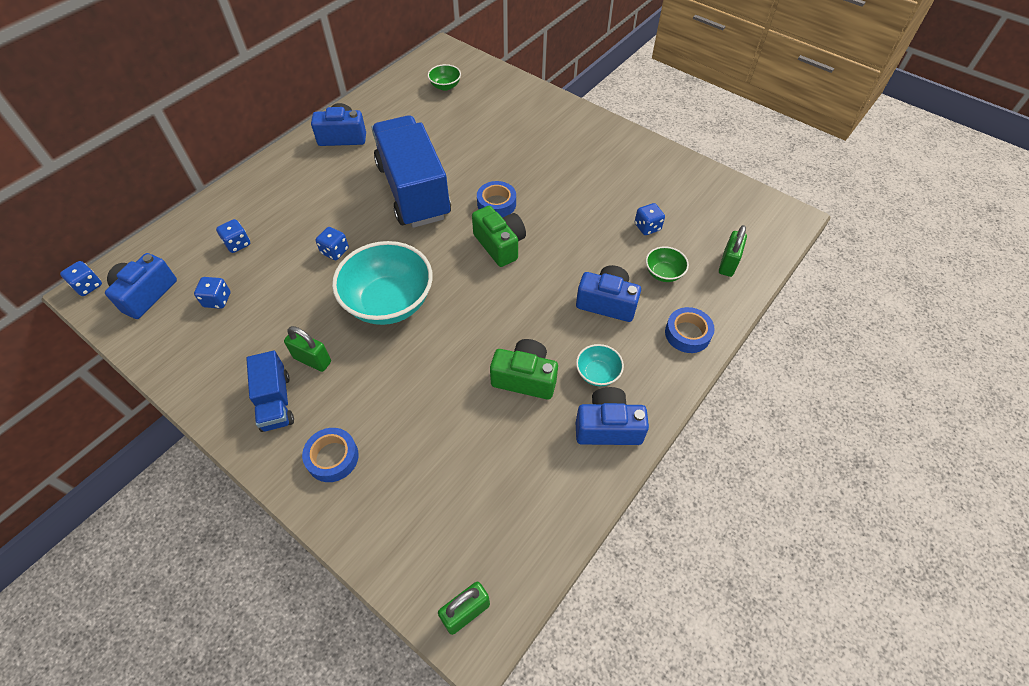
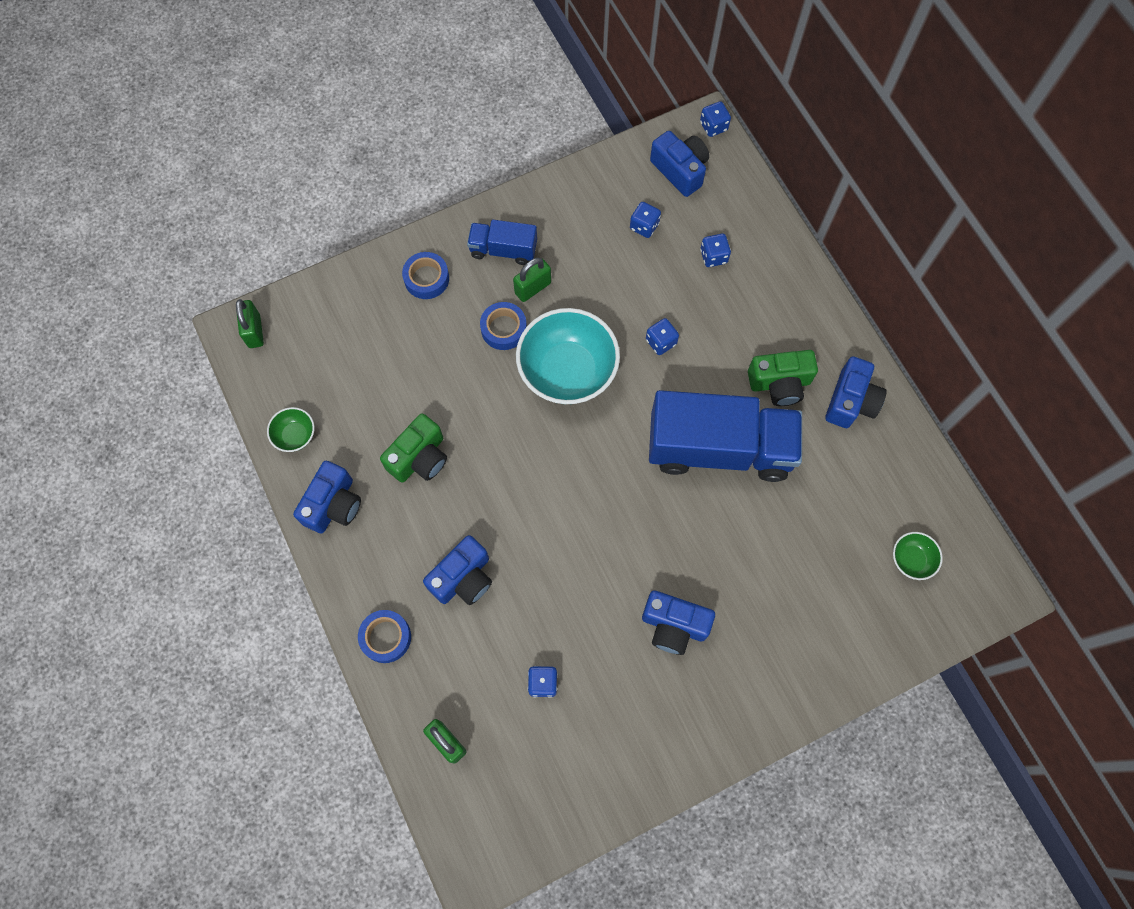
camera: 115 degrees right, 15 degrees up
green camera [472,206,526,267] -> green camera moved to [748,350,818,406]
blue tape [477,181,516,218] -> blue tape moved to [480,302,527,350]
turquoise bowl [576,344,624,386] -> none
green bowl [646,246,689,282] -> green bowl moved to [267,407,314,452]
none -> blue camera [642,591,715,655]

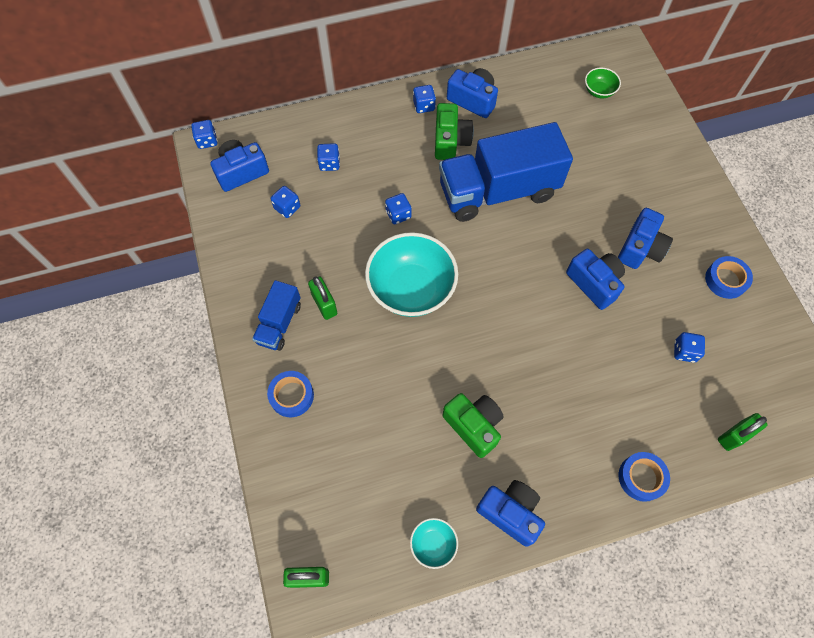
camera: 80 degrees left, 5 degrees down
green bowl [267,407,314,452] -> turquoise bowl [410,518,458,569]
blue camera [423,535,492,605] -> blue camera moved to [566,249,625,310]
blue tape [480,302,527,350] -> blue tape moved to [705,256,753,299]
blue truck [649,390,802,482] -> blue truck turned 120 degrees counterclockwise [439,122,573,222]
none -> blue dice [413,85,436,113]

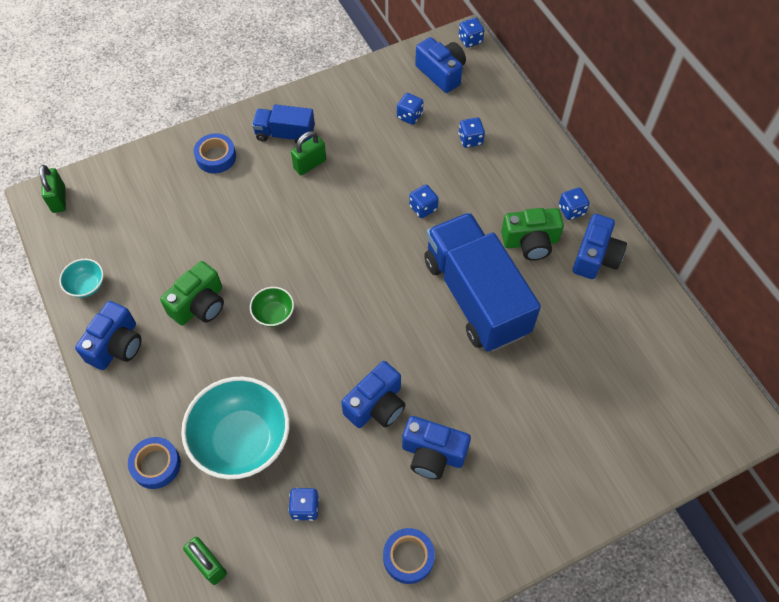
camera: 80 degrees right, 5 degrees down
turquoise bowl [365,232,458,317] -> turquoise bowl moved to [181,376,290,479]
green bowl [585,68,621,98] -> green bowl moved to [250,287,294,327]

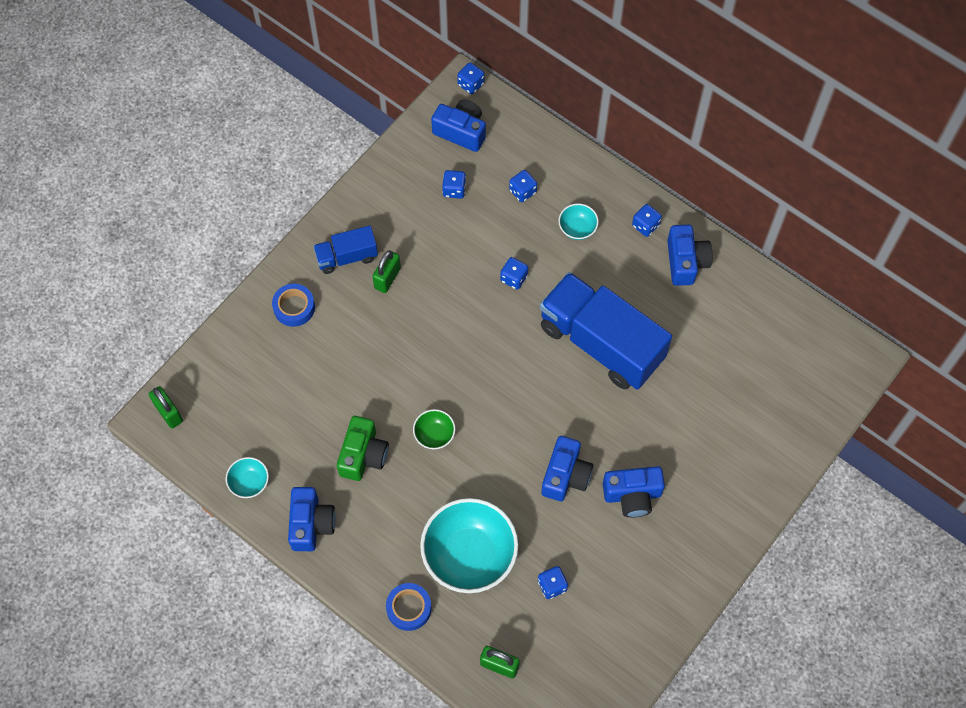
camera: 25 degrees left, 5 degrees up
blue tape [383,528,435,584] -> none
green camera [501,208,564,261] -> none
none -> turquoise bowl [558,203,599,240]

